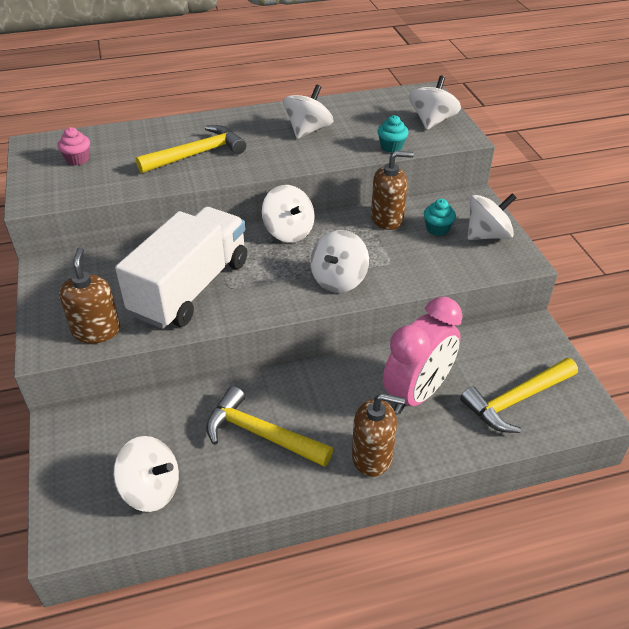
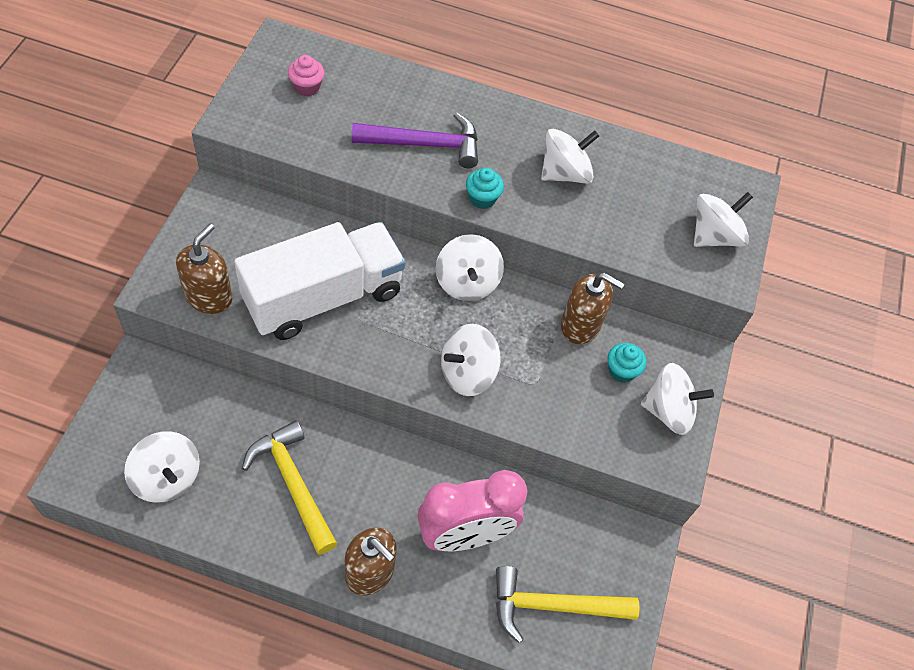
camera: 25 degrees right, 15 degrees up
yellow hammer [136,125,246,174] -> purple hammer [352,112,478,168]
turquoise cupcake [378,115,409,153] -> turquoise cupcake moved to [466,168,504,209]

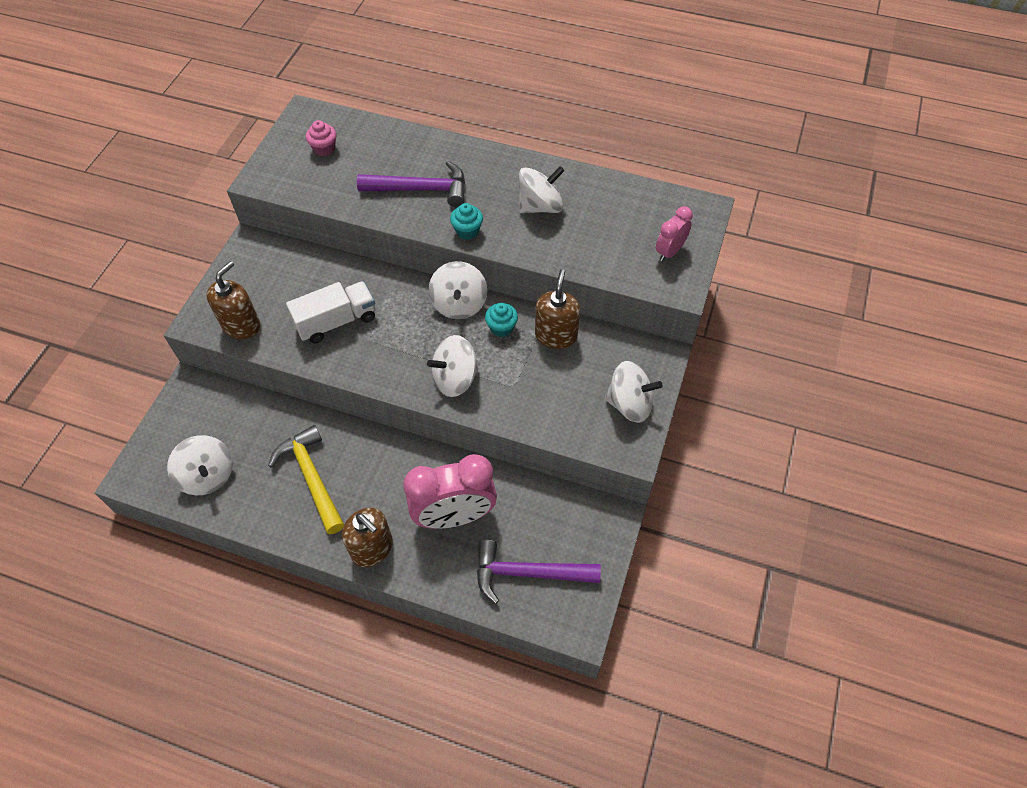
camera: 10 degrees right, 0 degrees up
white truck [234,222,405,340] -> white truck [286,281,375,343], size x0.61
yellow hammer [496,566,640,643] -> purple hammer [477,540,601,604]
brown soap dispenser [561,273,624,344] -> brown soap dispenser turned 105 degrees counterclockwise [535,269,580,349]
turquoise cupcake [608,343,646,383] -> turquoise cupcake moved to [485,303,518,337]
white spinning top [694,192,753,247] -> pink clock [656,206,693,262]

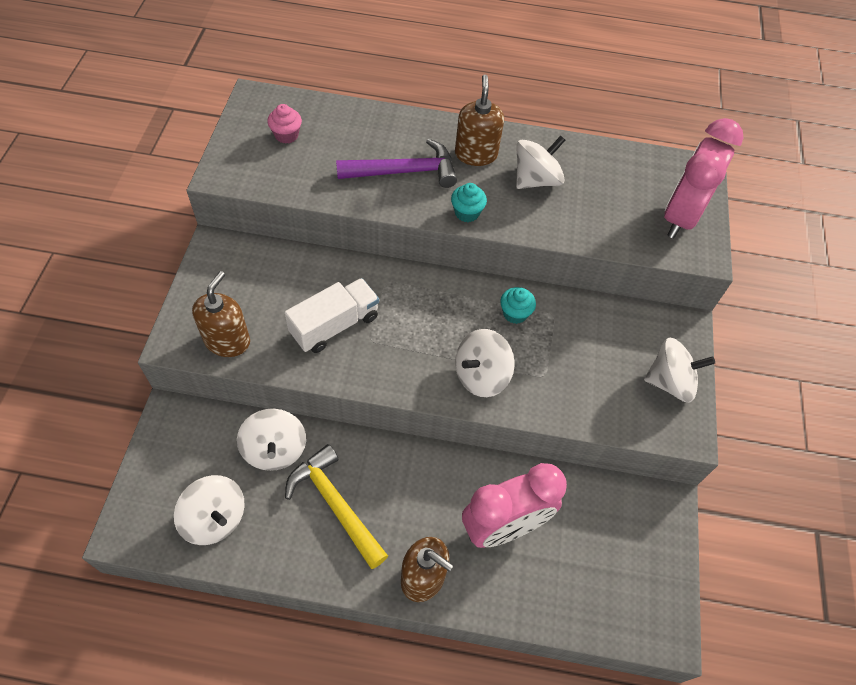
camera: 15 degrees left, 0 degrees up
white spinning top [429,261,487,319] -> white spinning top moved to [237,409,306,471]
purple hammer [477,540,601,604] -> none
brown soap dispenser [535,269,580,349] -> brown soap dispenser moved to [455,75,504,166]
pink clock [656,206,693,262] -> pink clock [664,118,743,238], size x1.92

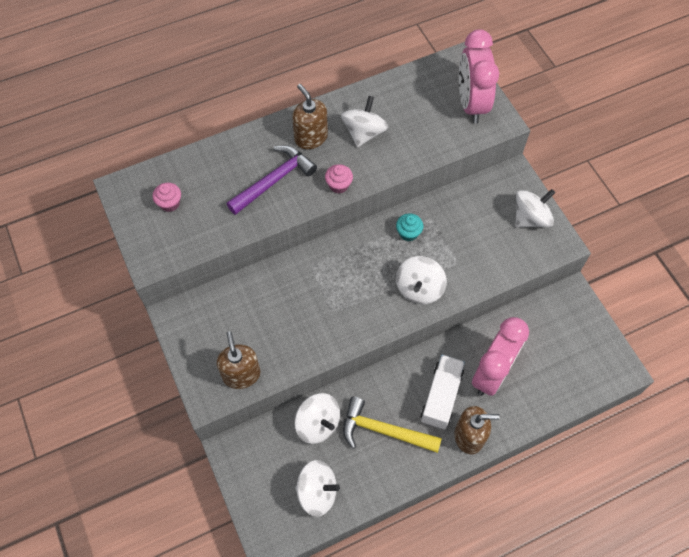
camera: 30 degrees left, 5 degrees up
white truck [285,278,379,353] -> white truck moved to [421,355,465,430]
turquoise cupcake [451,183,487,222] -> pink cupcake [325,164,353,193]

